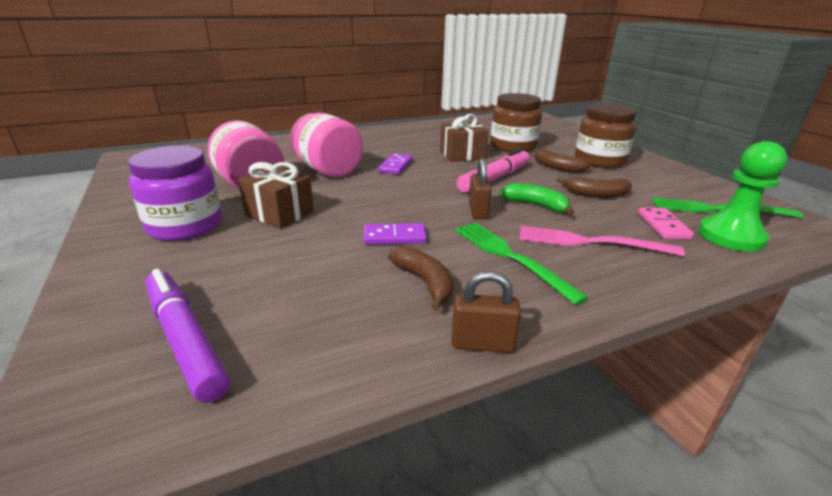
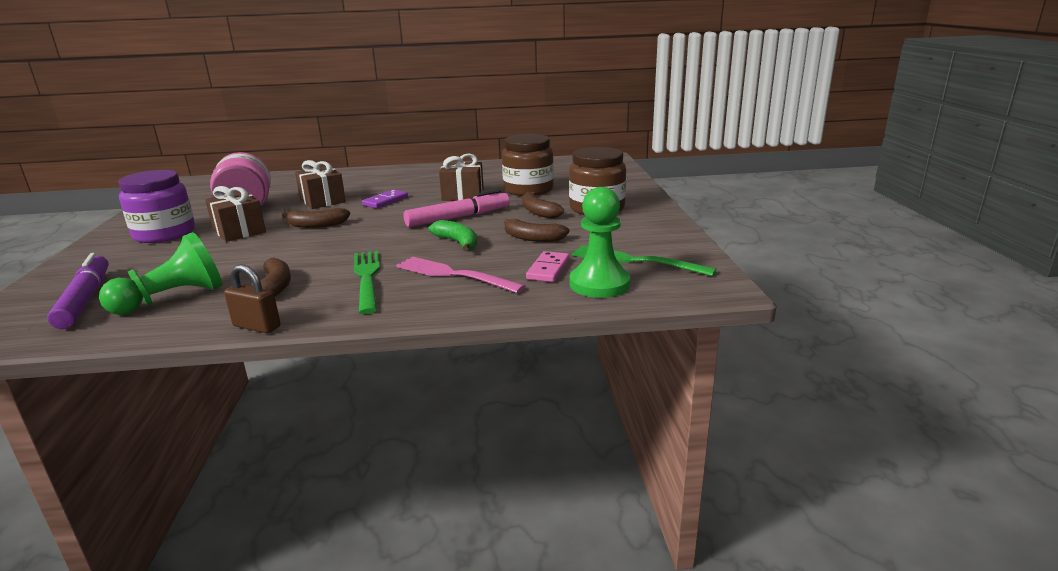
camera: 20 degrees right, 5 degrees down
pink jar [290,113,363,177] -> brown gift [295,160,346,209]
purple domino [364,223,427,245] -> none
brown padlock [469,158,492,219] -> none
none -> green pawn [99,232,222,315]
none -> brown banana [282,208,350,228]

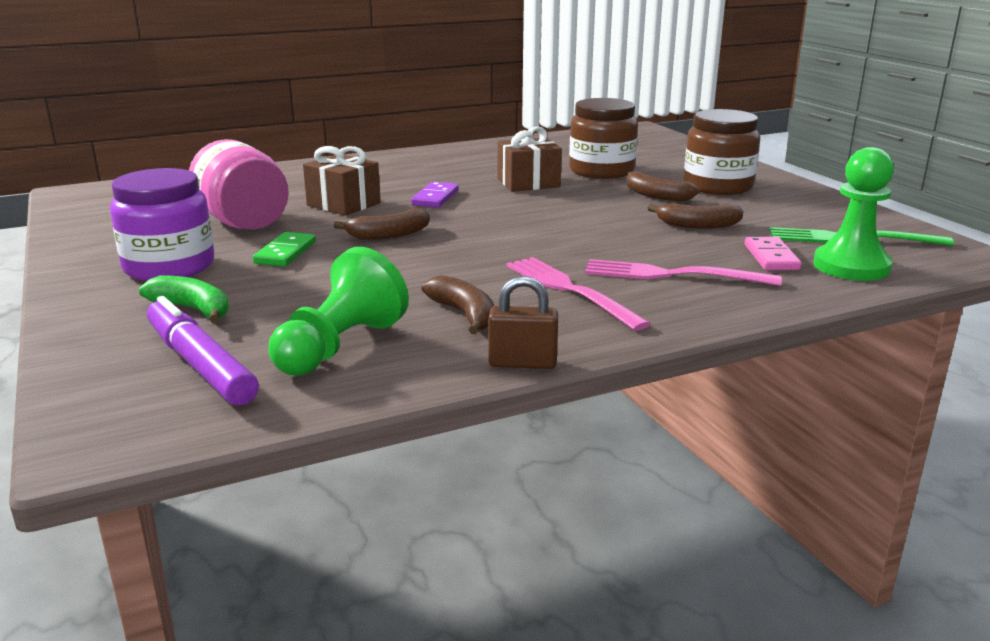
camera: 20 degrees left, 0 degrees up
brown gift [205,186,266,242] -> green domino [253,232,316,266]
green fork [354,251,380,314] -> pink fork [507,257,651,331]
pink marker [404,189,510,227] -> none
green banana [429,220,477,251] -> green banana moved to [139,276,229,323]

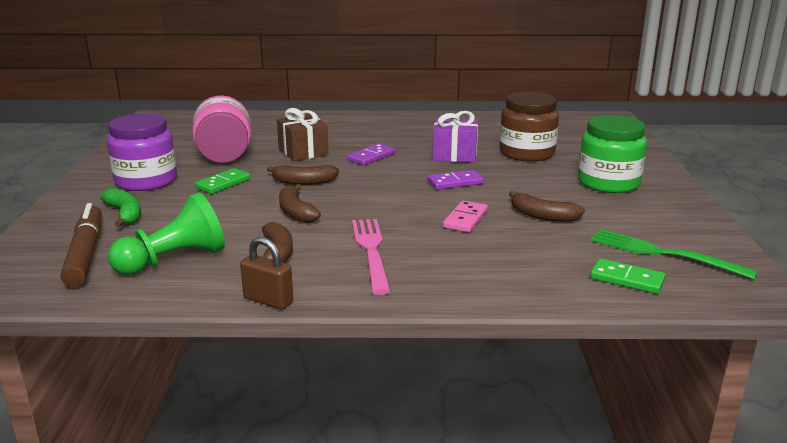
camera: 25 degrees right, 0 degrees up
purple marker [147,296,259,406] -> brown marker [61,203,102,287]
brown gift [498,126,562,192] -> purple gift [432,111,478,163]
pink fork [585,259,782,286] -> none
brown banana [626,171,700,202] -> brown banana moved to [279,184,321,223]
brown jar [684,109,760,195] -> green jar [578,115,647,193]
pink domino [745,237,801,270] -> pink domino moved to [443,201,488,232]
green pawn [813,147,894,281] -> green domino [590,259,666,294]
none -> purple domino [427,170,484,190]

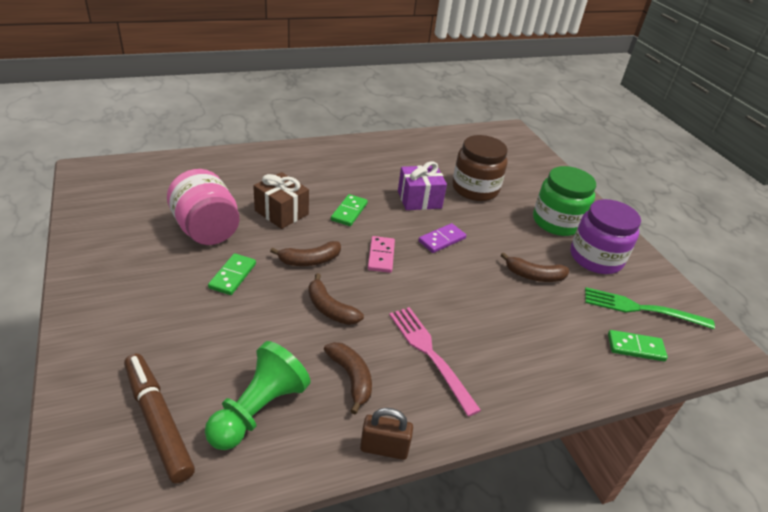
camera: 25 degrees left, 15 degrees up
green banana [100,188,141,227] -> none
purple jar [107,113,177,191] -> purple jar moved to [571,199,641,274]
purple domino [347,144,395,165] -> green domino [331,194,368,226]
pink domino [443,201,488,232] -> pink domino moved to [368,236,395,273]

